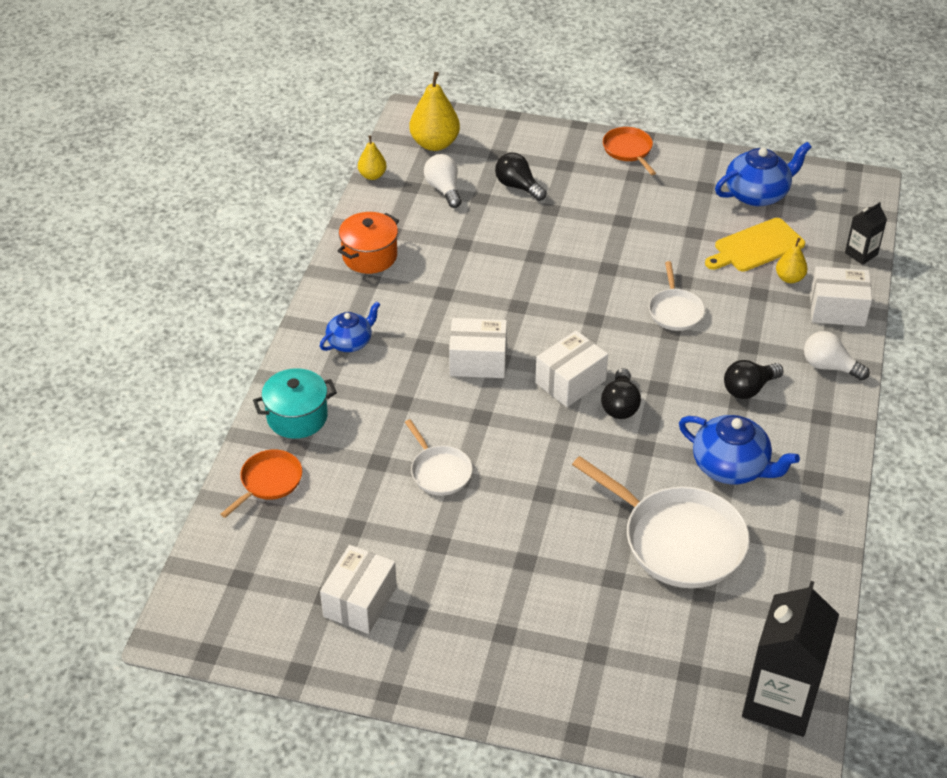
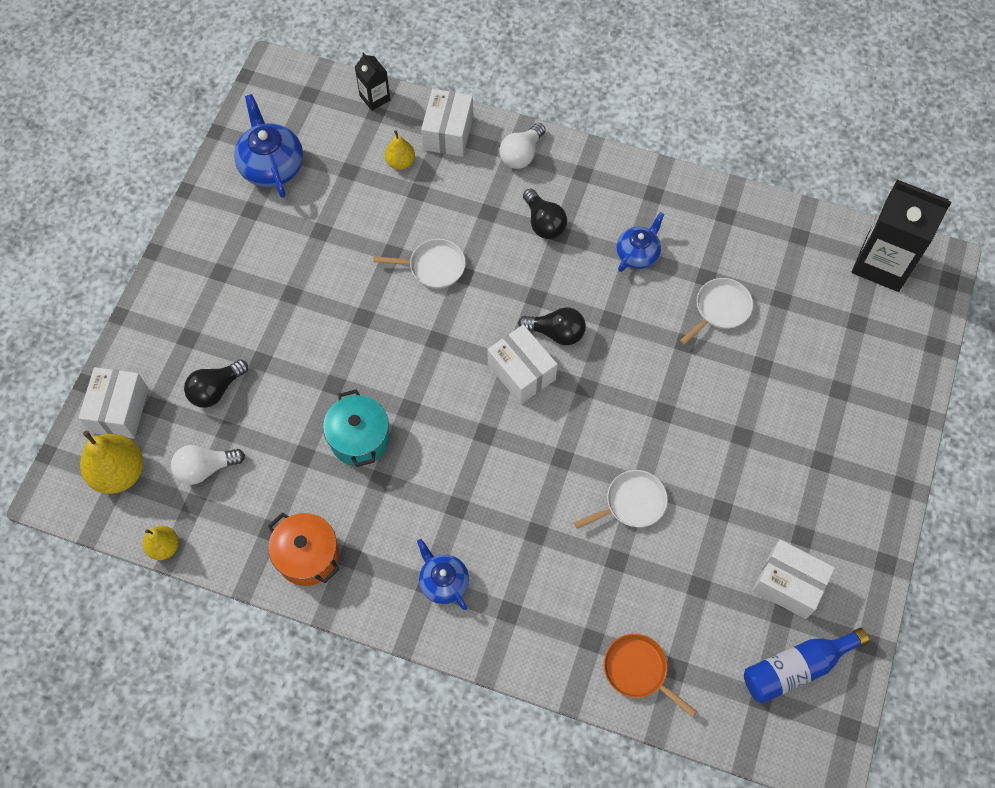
camera: 85 degrees left, 20 degrees up
turquoise pot [253,368,337,439] -> turquoise pot moved to [323,389,390,467]
white box [449,318,507,378] -> white box moved to [79,367,149,439]
white pan [572,456,749,588] -> white pan [680,278,753,345], size x0.53
orange pan [603,127,656,175] -> none
blue teapot [679,415,800,484] -> blue teapot [616,212,664,272], size x0.64
yellow cutting board [705,218,805,272] -> none
none -> blue bottle [744,628,869,703]

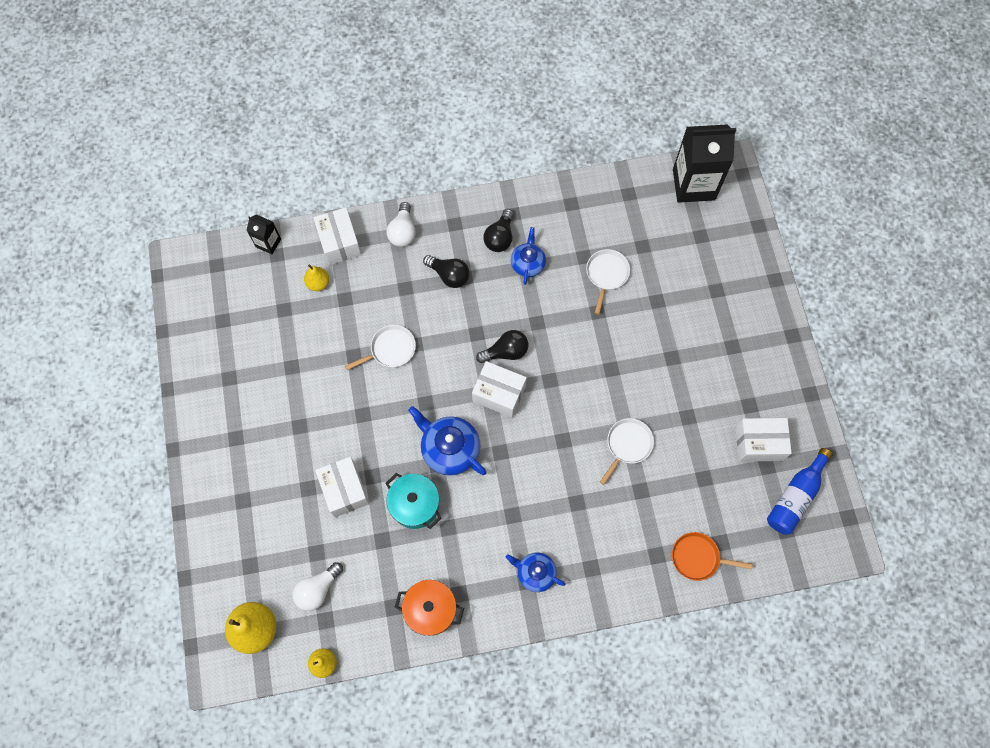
camera: 30 degrees left, 5 degrees up
white box [79,367,149,439] -> white box moved to [315,457,369,517]
black light bulb [184,360,248,408] -> black light bulb moved to [484,209,514,252]
blue teapot [234,94,303,198] -> blue teapot moved to [408,406,486,476]

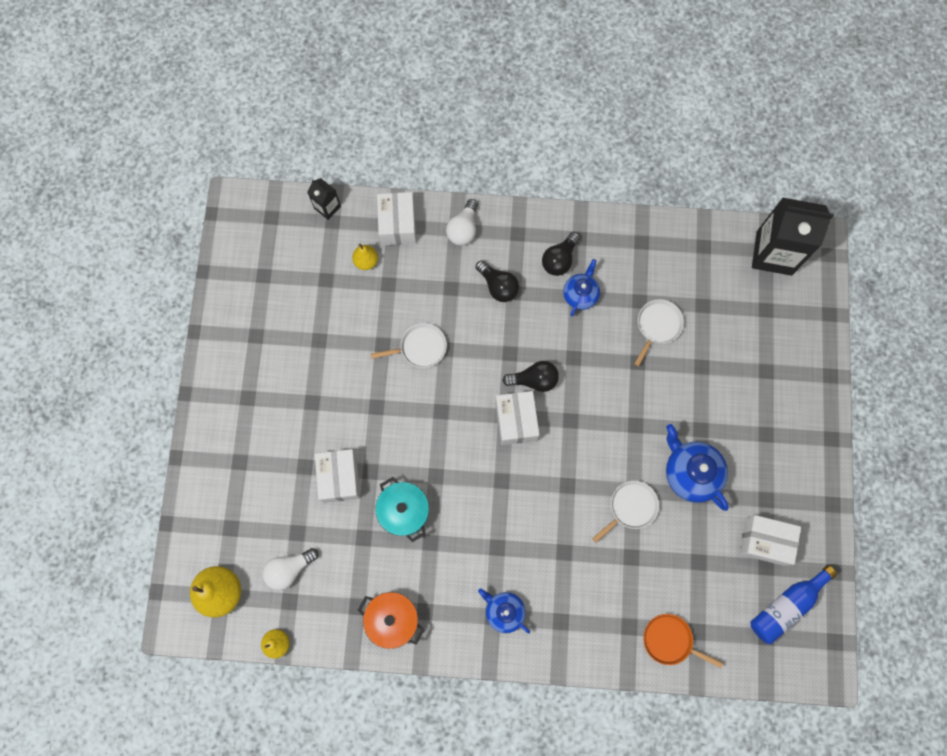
camera: 15 degrees right, 5 degrees up
blue teapot [408,406,486,476] -> blue teapot moved to [666,424,729,511]
white box [472,361,527,417] -> white box turned 45 degrees clockwise [495,391,539,445]

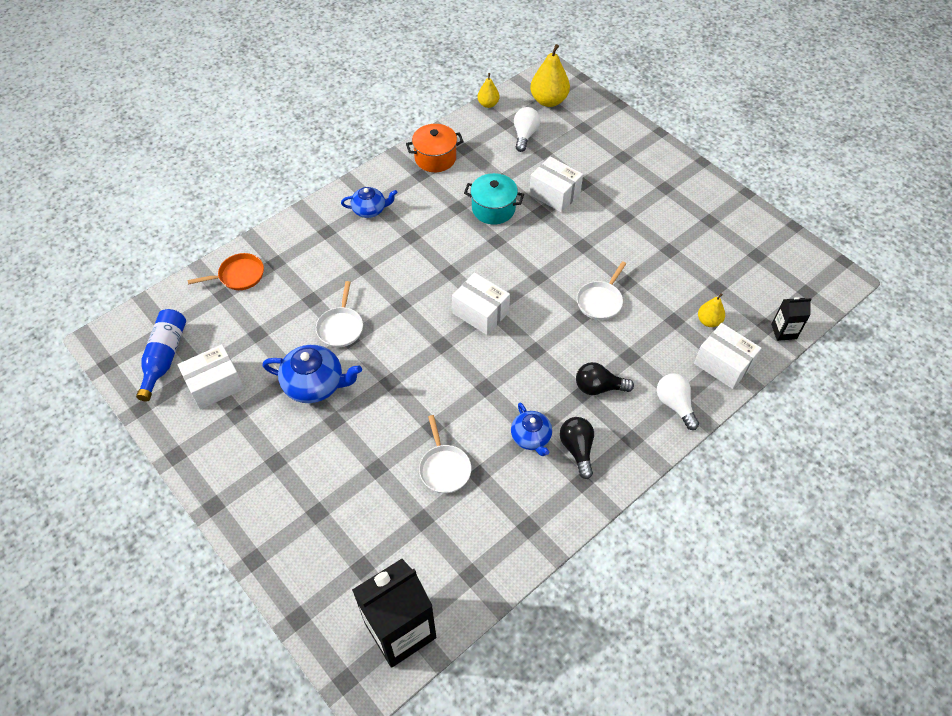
camera: 135 degrees right, 20 degrees down
black light bulb [502,361,559,392] -> none

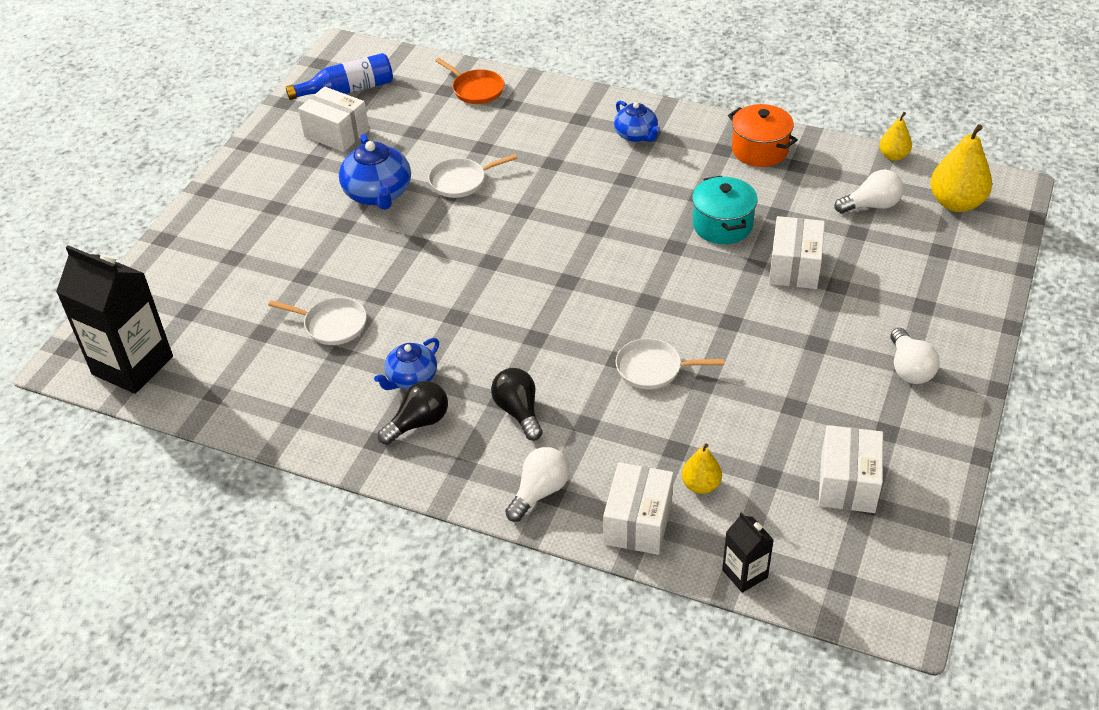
camera: 65 degrees right, 10 degrees down
white pan [419,415,471,493] -> white pan turned 120 degrees counterclockwise [268,297,367,345]
white box [452,272,510,335] -> white box moved to [818,425,883,513]
none -> white light bulb [890,328,940,384]

